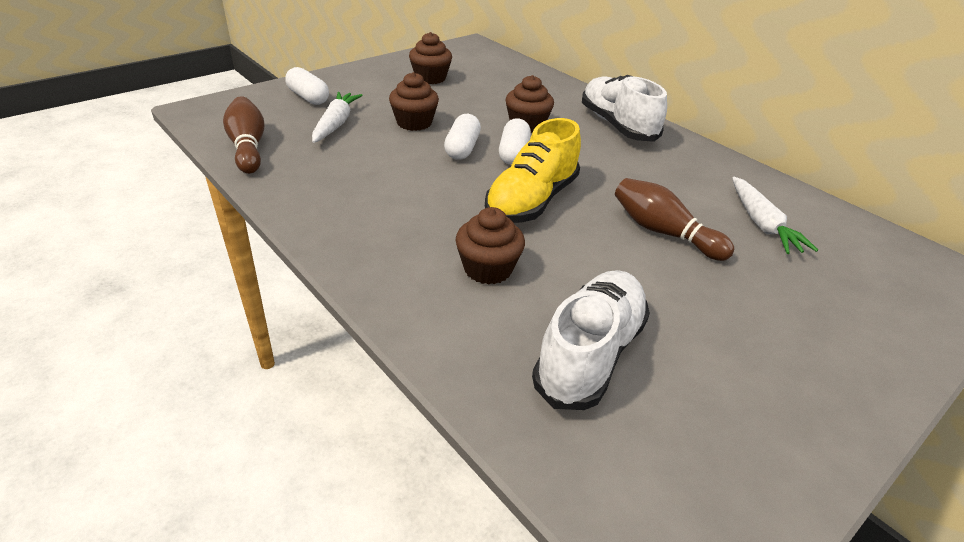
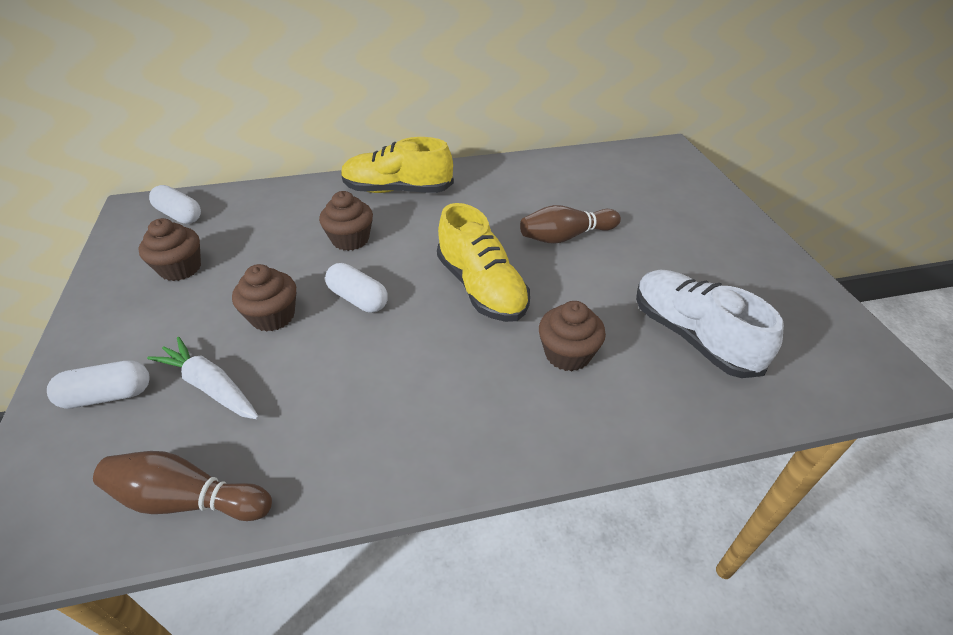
camera: 60 degrees left, 5 degrees up
white capsule [499,118,531,165] -> white capsule moved to [149,185,201,224]
white shoe [582,75,667,142] -> yellow shoe [341,137,454,193]
white carrot [732,177,818,254] -> none

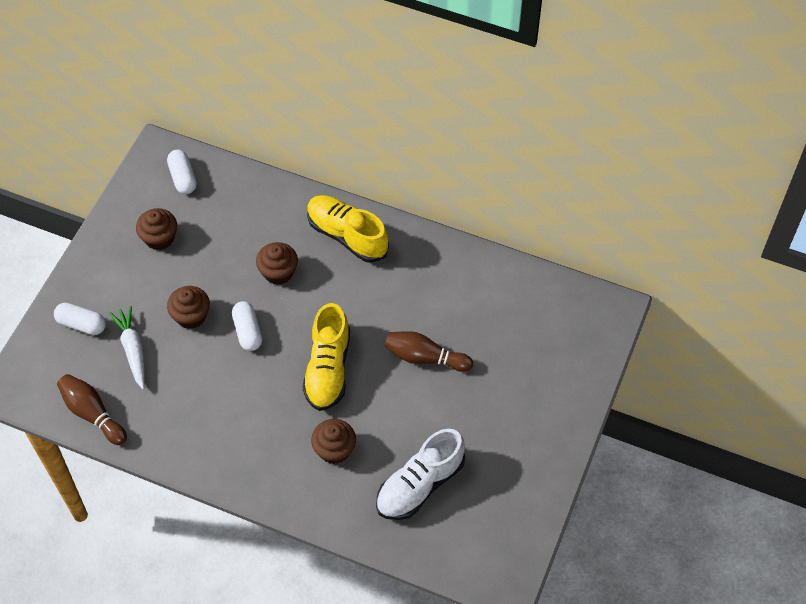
camera: 35 degrees right, 15 degrees up
white shoe [636,270,784,378] -> white shoe turned 135 degrees counterclockwise [376,429,465,520]

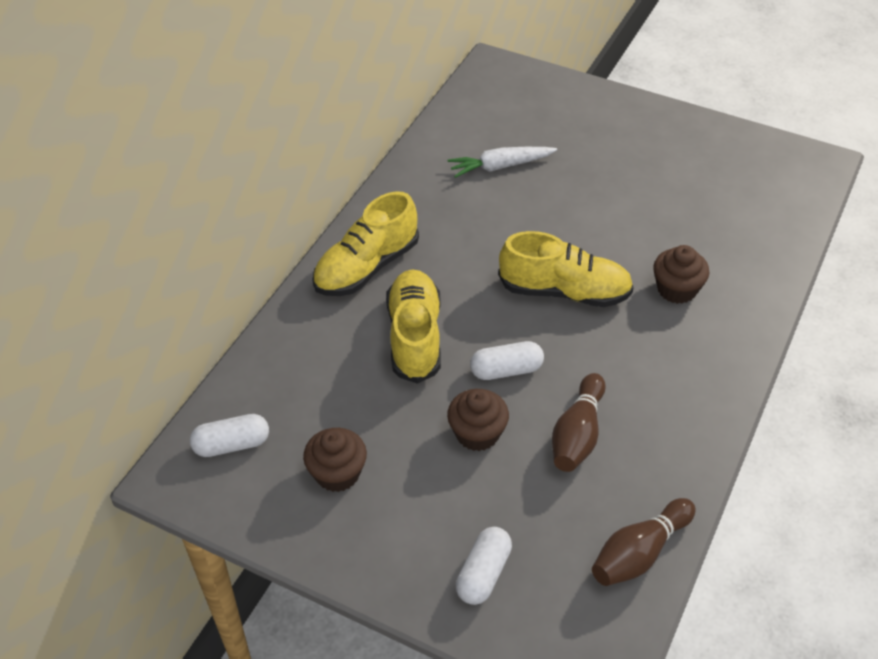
camera: 85 degrees left, 10 degrees down
white carrot [109,306,145,389] -> white carrot moved to [448,147,557,178]
brown cupcake [256,242,298,285] -> yellow shoe [386,269,441,384]
white shoe [376,429,465,520] -> none
brown bowling pin [384,331,473,372] -> brown bowling pin moved to [552,373,606,472]

